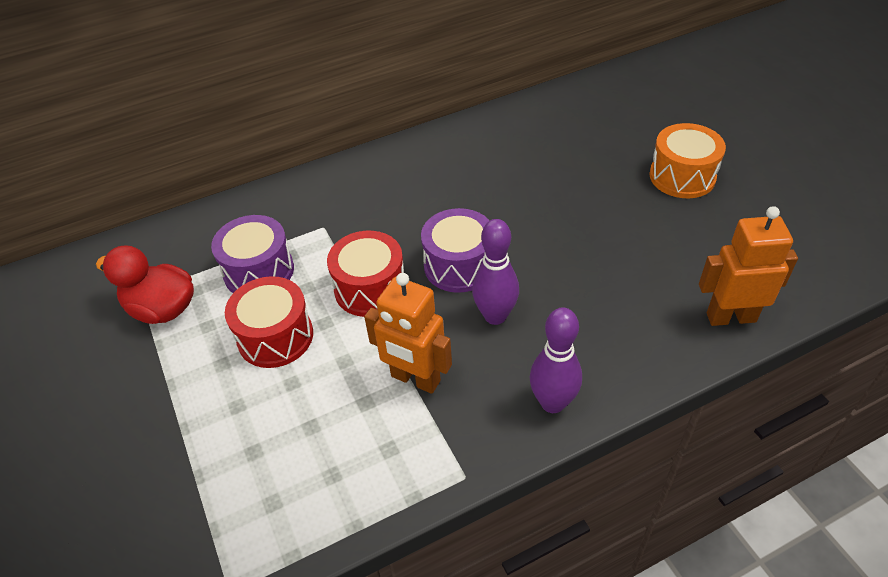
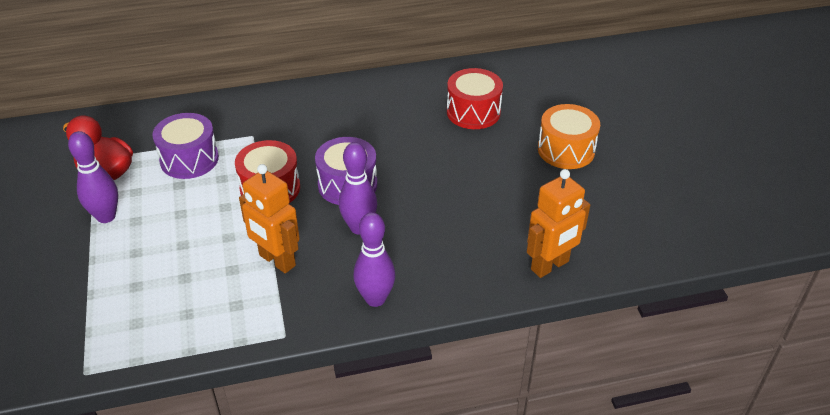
camera: 10 degrees right, 5 degrees down
red drum [225,276,313,368] -> red drum moved to [447,68,503,129]
orange robot [699,206,798,326] -> orange robot turned 135 degrees clockwise [527,169,590,278]
none -> purple bowling pin [68,131,118,223]

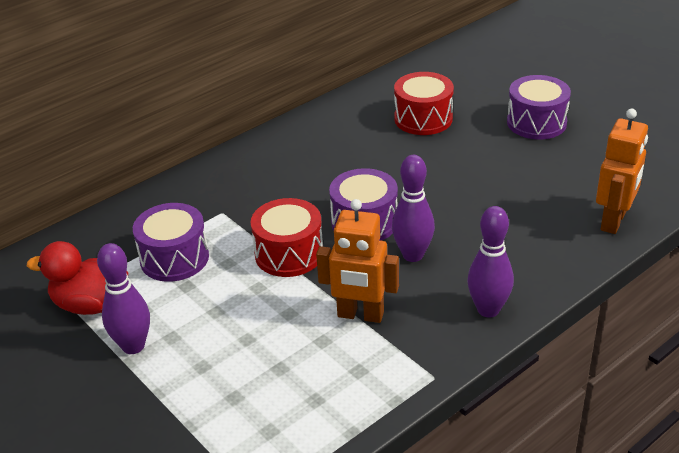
camera: 25 degrees left, 5 degrees down
orange drum [538,104,600,169] -> purple drum [507,75,571,139]

